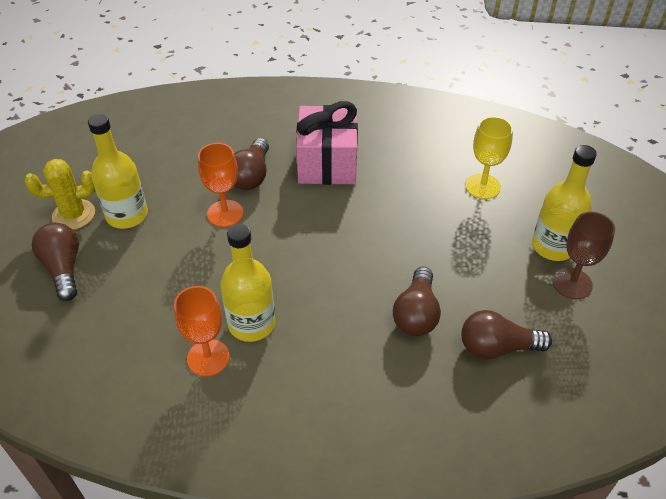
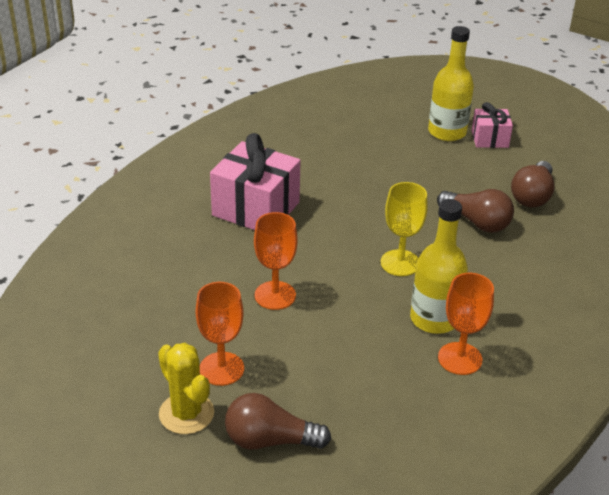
camera: 65 degrees left, 10 degrees down
yellow cactus [25,159,96,230] -> yellow cactus turned 45 degrees counterclockwise [158,343,214,434]
yellow bottle [88,114,148,229] -> orange goblet [196,282,244,386]
brown light bulb [234,138,269,190] -> none
yellow goblet [465,116,513,199] -> yellow goblet moved to [381,182,428,276]
brown goblet [552,212,615,299] -> pink gift [472,102,513,148]

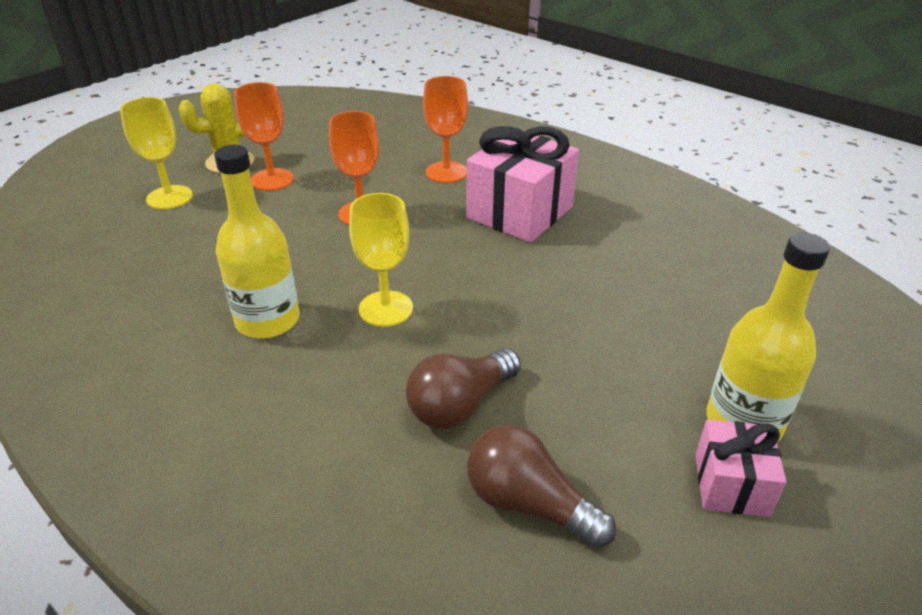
camera: 100 degrees right, 0 degrees up
brown light bulb [225,393,331,450] -> yellow goblet [120,97,193,209]
orange goblet [438,273,494,375] -> orange goblet moved to [423,76,468,183]

